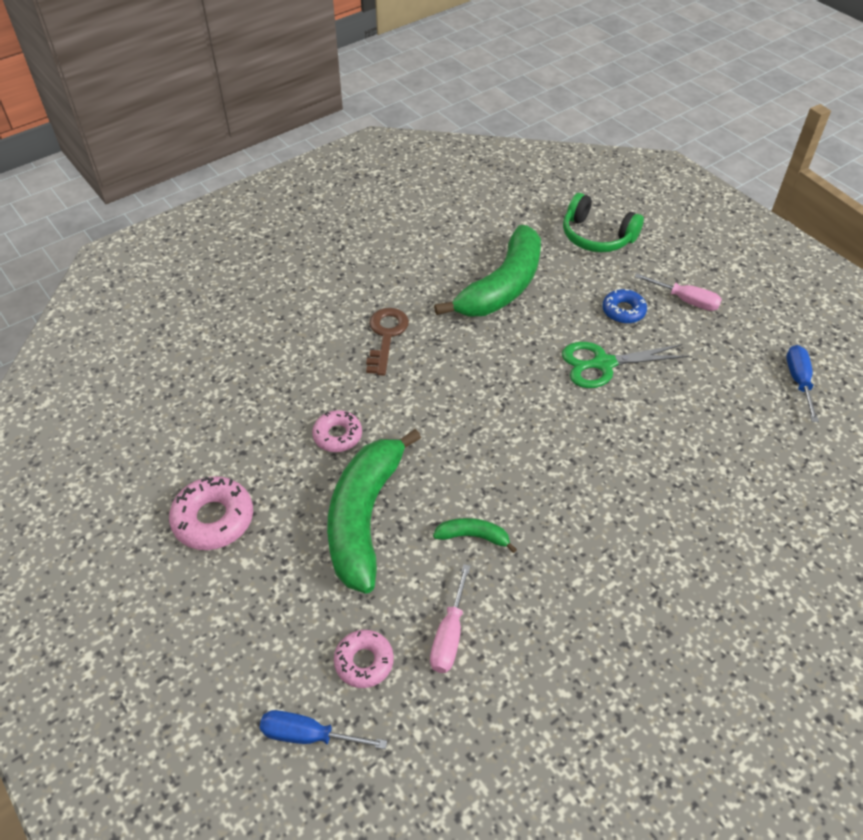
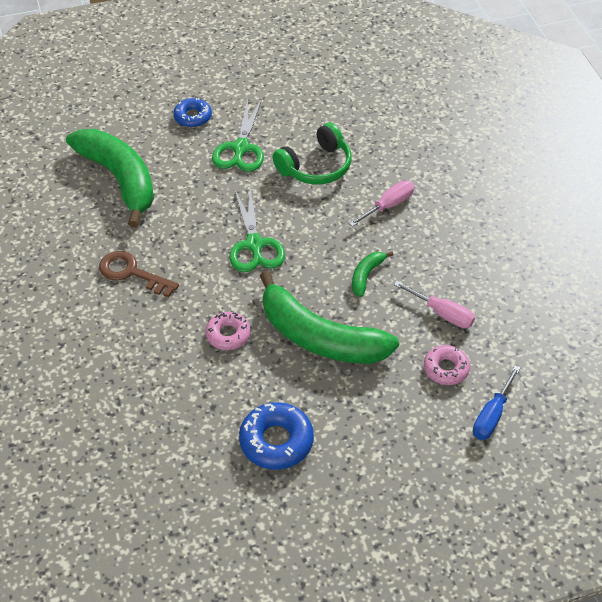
camera: 70 degrees left, 0 degrees up
pink donut [169,476,253,550] -> blue donut [239,402,314,470]
green headphones [563,193,644,252] -> green headphones moved to [273,123,352,185]
pink screwdriver [635,273,722,311] -> pink screwdriver moved to [349,180,414,227]
blue screwdriver [786,345,819,422] -> none
none -> green scissors [229,188,285,272]

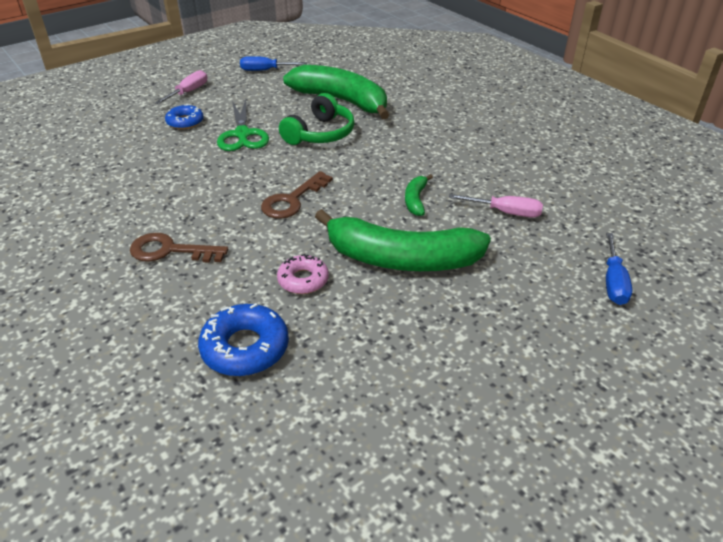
camera: 20 degrees left, 10 degrees down
green banana [66,129,154,228] -> green banana moved to [283,65,390,119]
green scissors [229,188,285,272] -> brown key [261,171,333,219]
blue donut [239,402,314,470] -> blue donut moved to [198,303,289,376]
pink screwdriver [349,180,414,227] -> pink screwdriver moved to [155,70,207,104]
pink donut [424,345,470,385] -> none
none -> blue screwdriver [240,56,307,71]

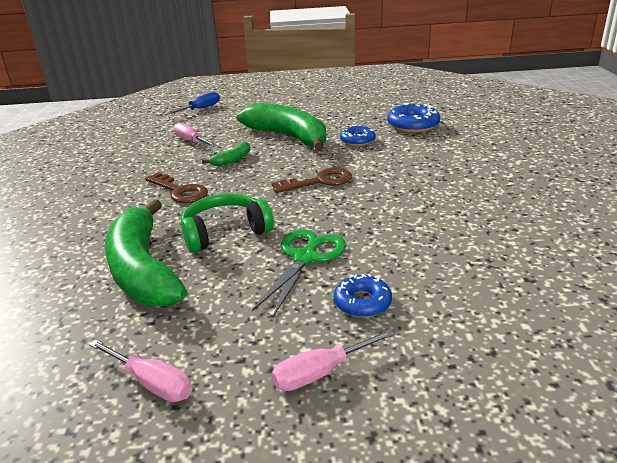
camera: 145 degrees left, 10 degrees down
brown key [130,233,228,263] -> brown key moved to [145,172,208,203]
blue screwdriver [240,56,307,71] -> pink screwdriver [89,339,192,402]
pink donut [277,254,329,294] -> blue donut [340,125,376,146]

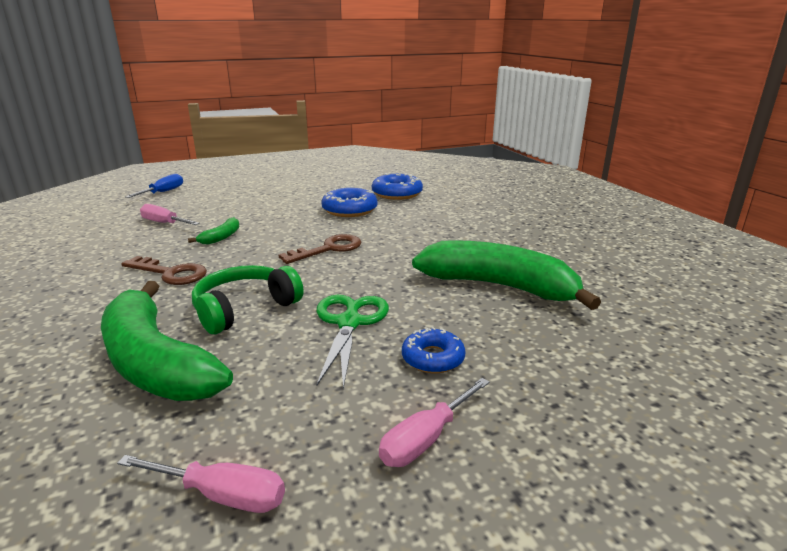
camera: 20 degrees left, 5 degrees down
green banana [237,103,326,151] -> green banana moved to [412,240,601,310]
blue donut [340,125,376,146] -> blue donut [322,187,378,217], size x1.54

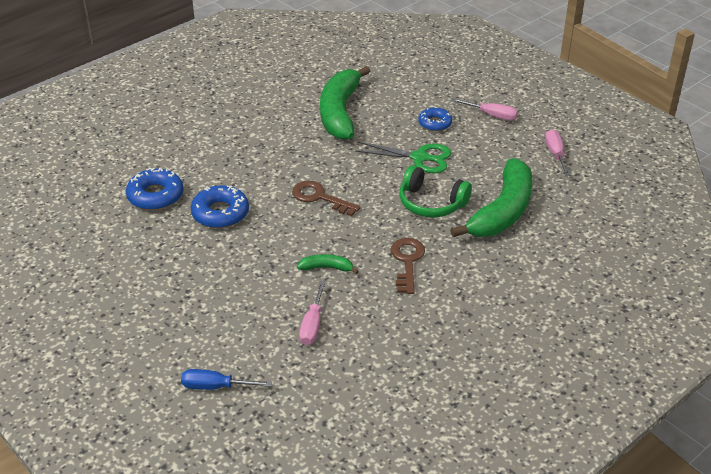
camera: 110 degrees left, 15 degrees up
green scissors [316,295,389,389] -> green scissors turned 150 degrees counterclockwise [355,142,451,173]

